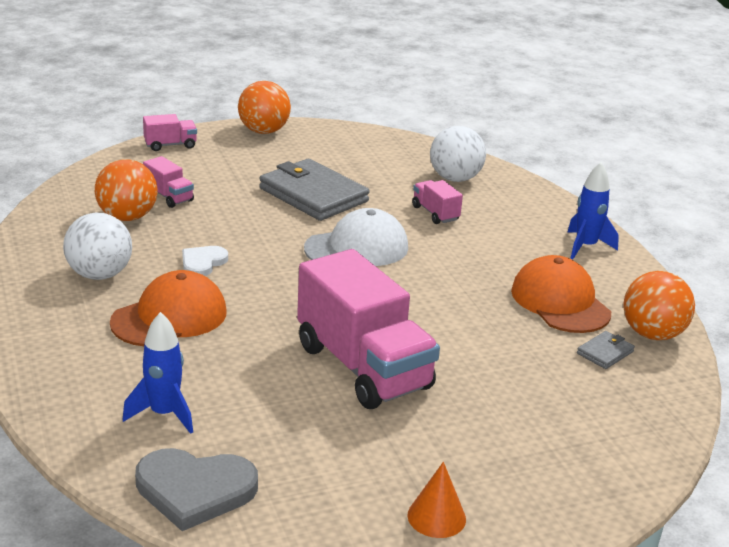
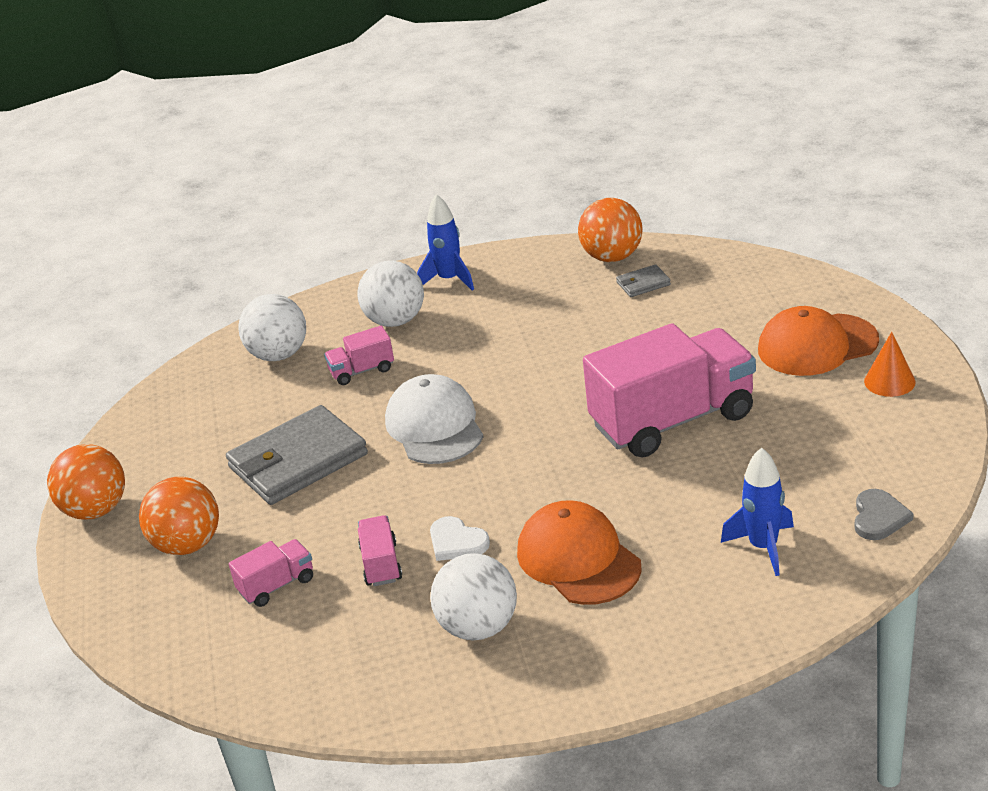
camera: 75 degrees left, 5 degrees up
orange ball [95,159,158,221] -> orange ball moved to [139,477,219,555]
grey heart [135,448,258,531] -> grey heart [855,489,914,540], size x0.58
pink truck [143,114,197,151] -> pink truck moved to [358,515,402,586]
orange cap [511,255,611,333] -> orange cap moved to [758,306,879,376]
grey wallet [577,331,635,369] -> grey wallet turned 75 degrees counterclockwise [616,264,671,297]
none -> white ball [357,261,424,327]

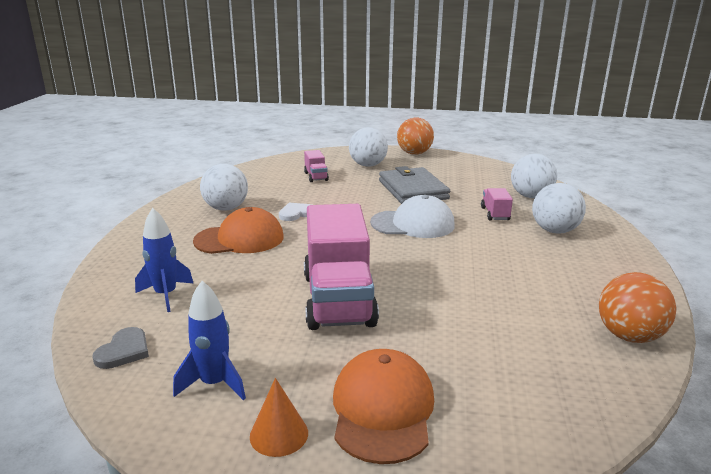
camera: 105 degrees right, 10 degrees down
orange ball [139,477,219,555] -> white ball [349,127,388,167]
pink truck [358,515,402,586] -> none
blue rocket [417,194,474,291] -> blue rocket moved to [173,281,246,400]
grey wallet [616,264,671,297] -> none
grey heart [855,489,914,540] -> grey heart turned 105 degrees counterclockwise [93,327,149,369]

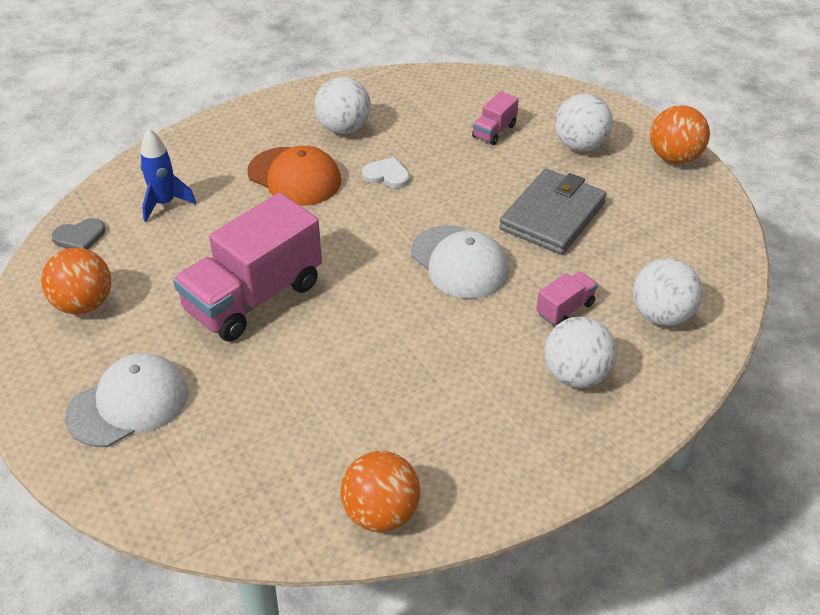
camera: 50 degrees right, 20 degrees up
blue rocket [173,281,246,400] -> orange ball [41,248,111,314]
orange cone [250,378,308,457] -> none
orange cap [333,349,434,464] -> white cap [65,353,188,447]

